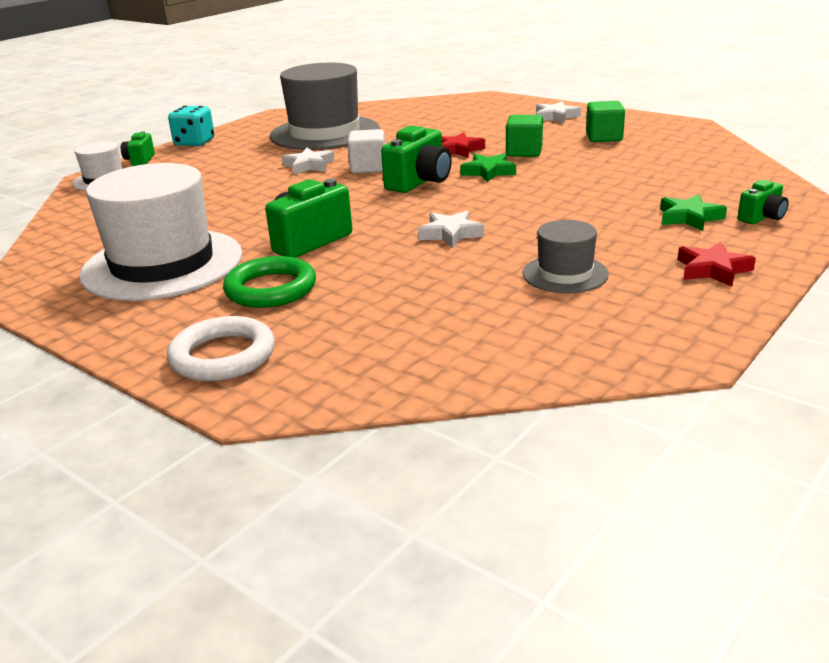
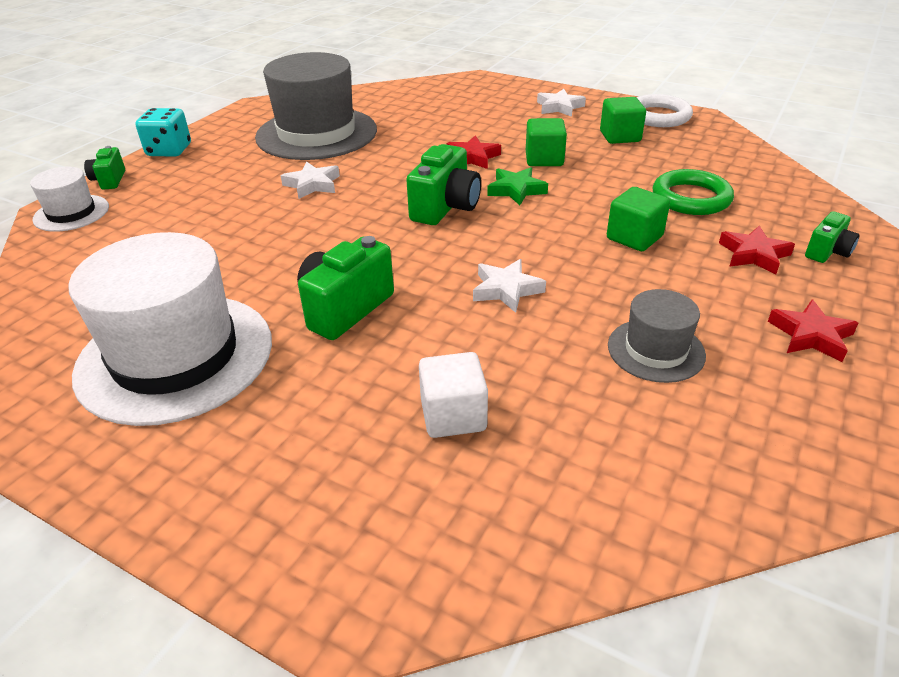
camera: 10 degrees left, 10 degrees up
white ring [167,316,275,381] -> white ring moved to [636,94,693,127]
green ring [223,256,316,308] -> green ring moved to [652,169,734,215]
white cube [347,129,385,173] -> white cube moved to [419,352,488,438]
green star [660,194,727,231] -> red star [719,226,795,275]
none -> green cube [607,187,670,251]

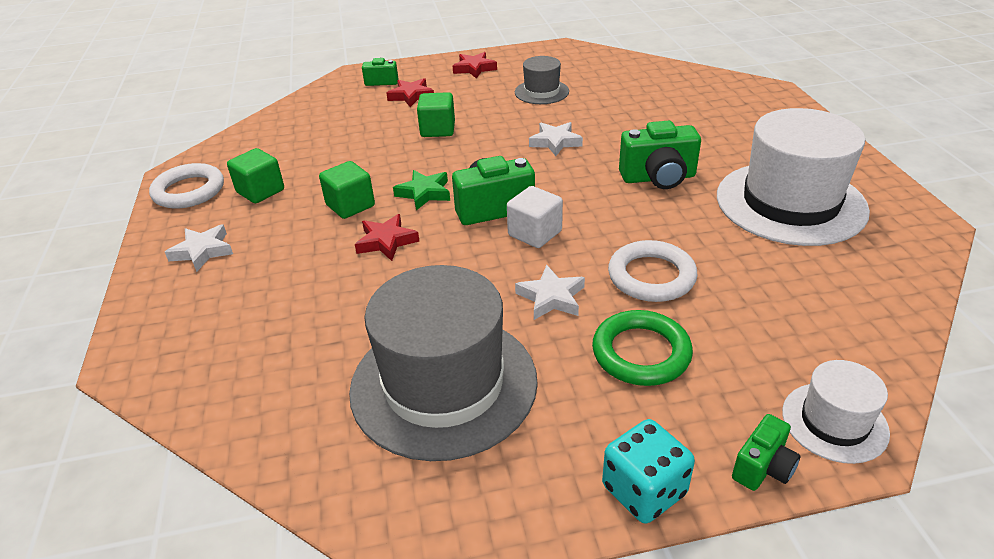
camera: 130 degrees left, 0 degrees up
white cube [419,352,488,438] -> white cube moved to [507,186,563,248]
green ring [652,169,734,215] -> green ring moved to [592,310,693,386]
none -> white ring [608,240,698,302]

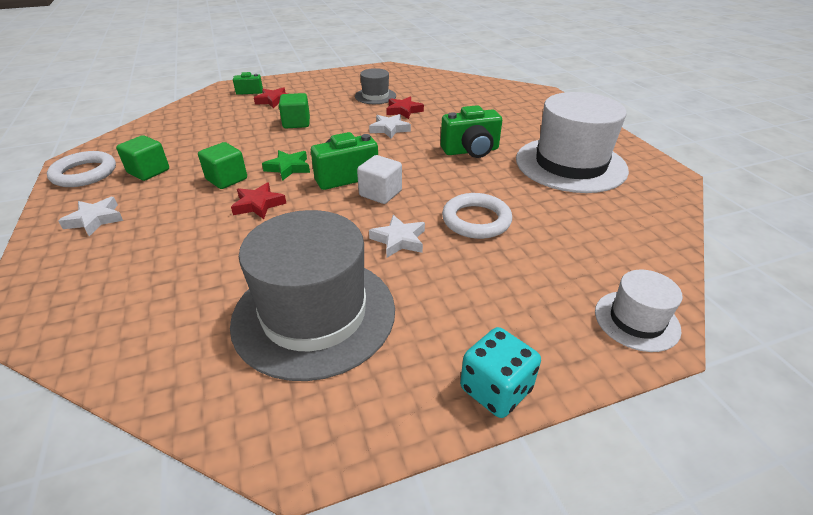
camera: 10 degrees left, 0 degrees up
red star [453,52,497,79] -> red star moved to [386,96,424,119]
green ring [592,310,693,386] -> none
green camera [732,414,800,491] -> none

